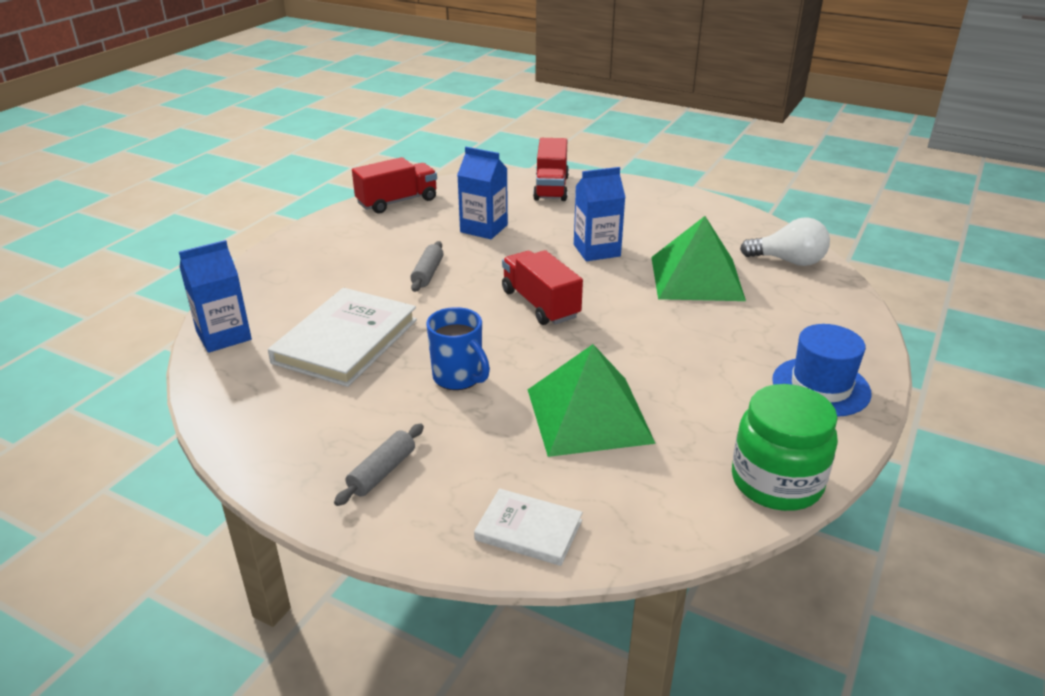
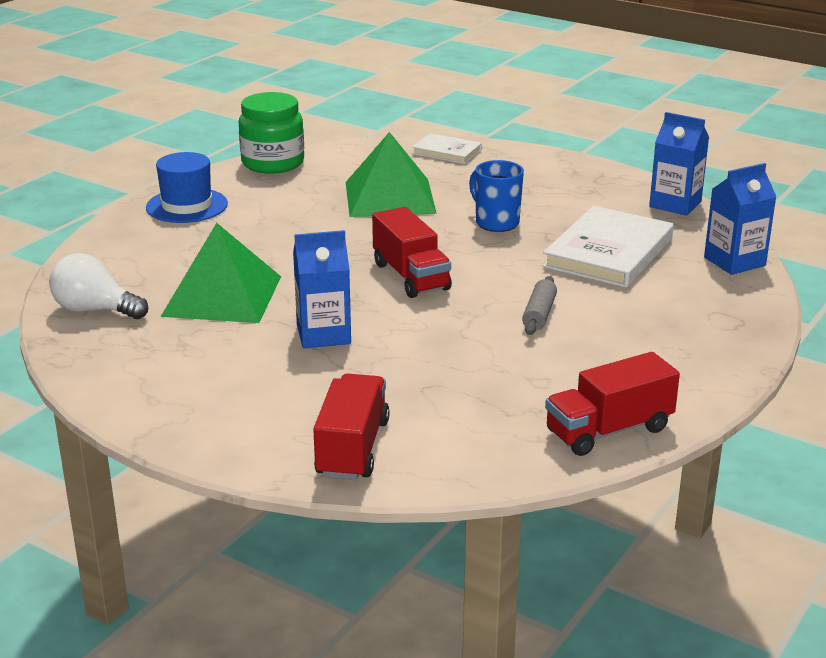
camera: 175 degrees left, 5 degrees down
grey rolling pin [334,423,424,506] -> none
blue carton [457,147,508,239] -> blue carton moved to [649,112,709,216]

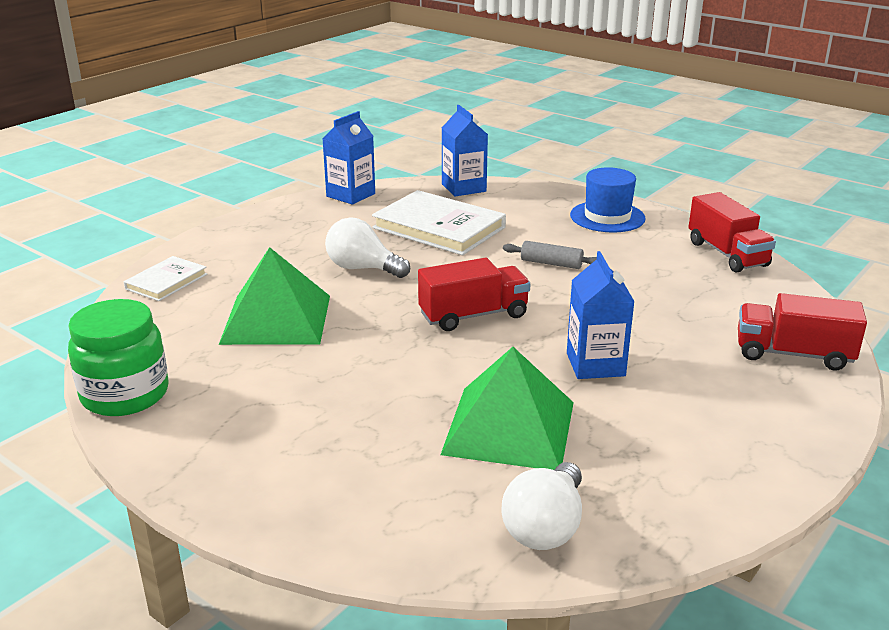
camera: 85 degrees left, 0 degrees up
blue hat [146,152,228,223] -> blue hat moved to [570,167,646,233]
blue mug [469,160,524,232] -> white light bulb [325,217,410,278]

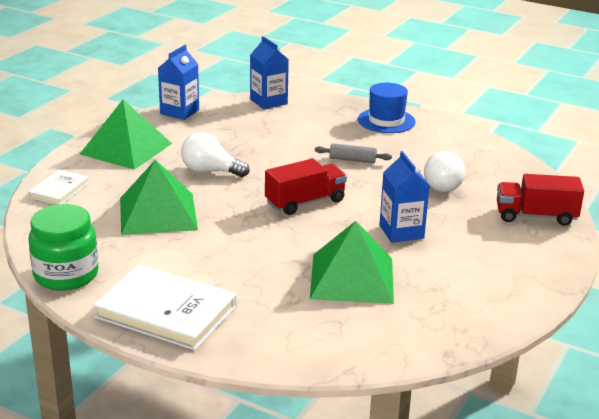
camera: 10 degrees left, 0 degrees up
white book [372,190,506,255] -> white book moved to [93,265,237,351]
white light bulb [502,462,582,550] -> white light bulb moved to [424,151,465,192]
red truck [688,192,776,273] -> none
none -> green pyramid [80,99,172,170]

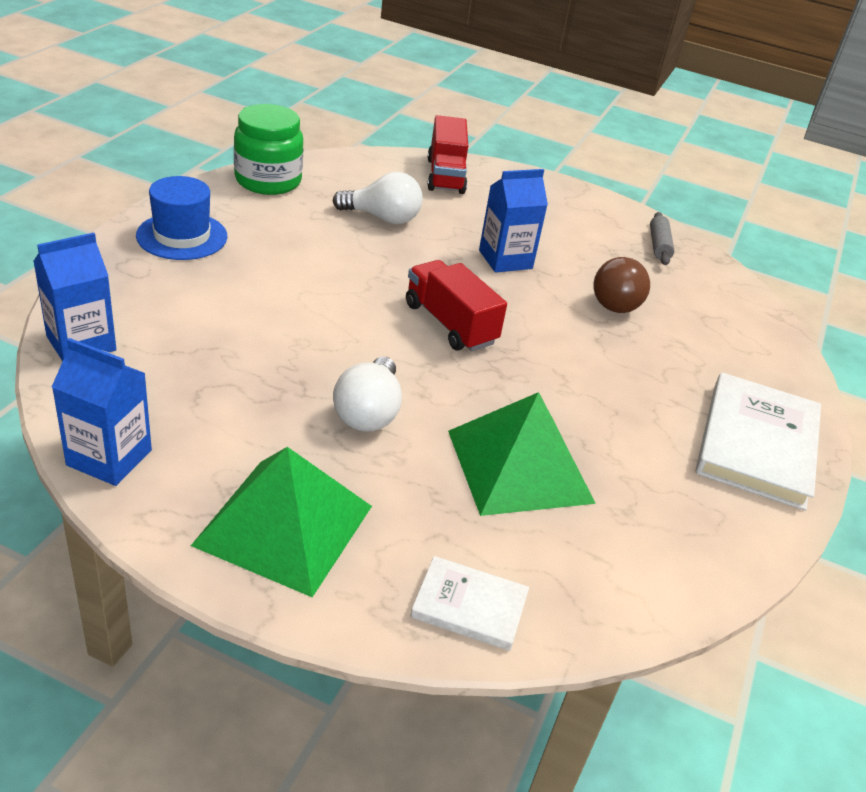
camera: 100 degrees left, 10 degrees up
green jar [29,204,99,291] -> green jar moved to [234,104,303,195]
green pyramid [310,221,394,304] -> brown light bulb [593,257,650,313]
grey rolling pin [315,143,392,163] -> grey rolling pin moved to [650,212,674,265]

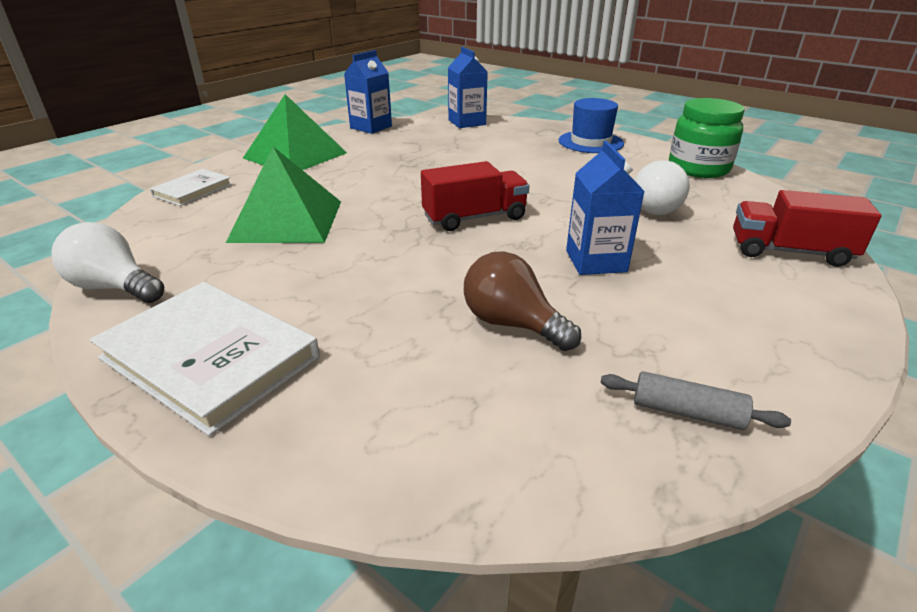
camera: 110 degrees right, 5 degrees down
white light bulb [333,357,402,432] -> white light bulb moved to [51,222,164,303]

